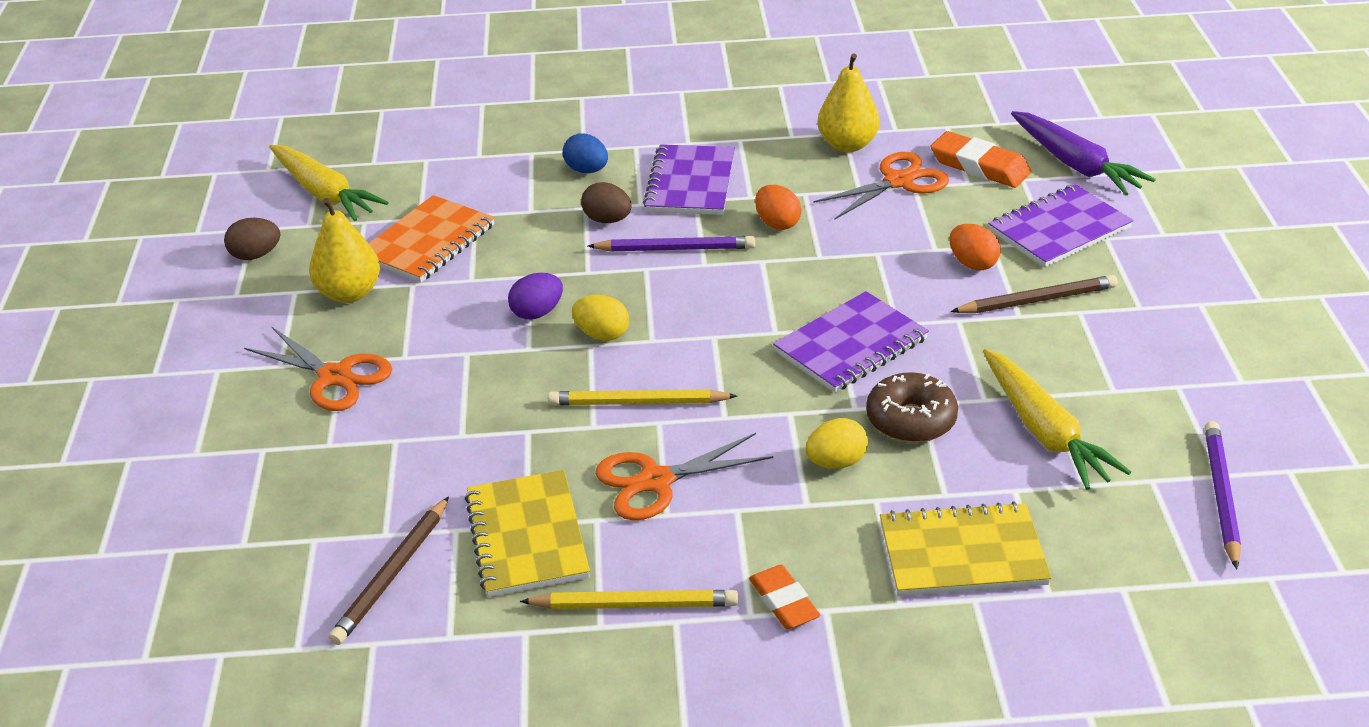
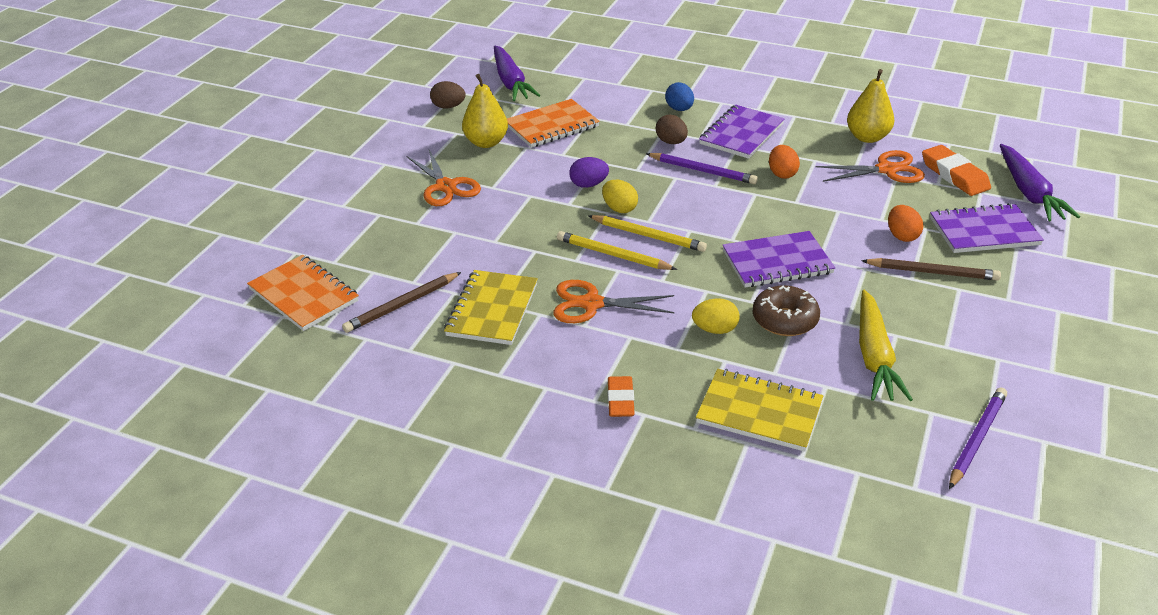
camera: 25 degrees right, 0 degrees up
yellow carrot [269,145,389,221] -> purple carrot [494,46,541,101]
yellow pencil [520,590,738,609] -> yellow pencil moved to [589,215,707,252]
none -> orange notebook [247,255,359,331]

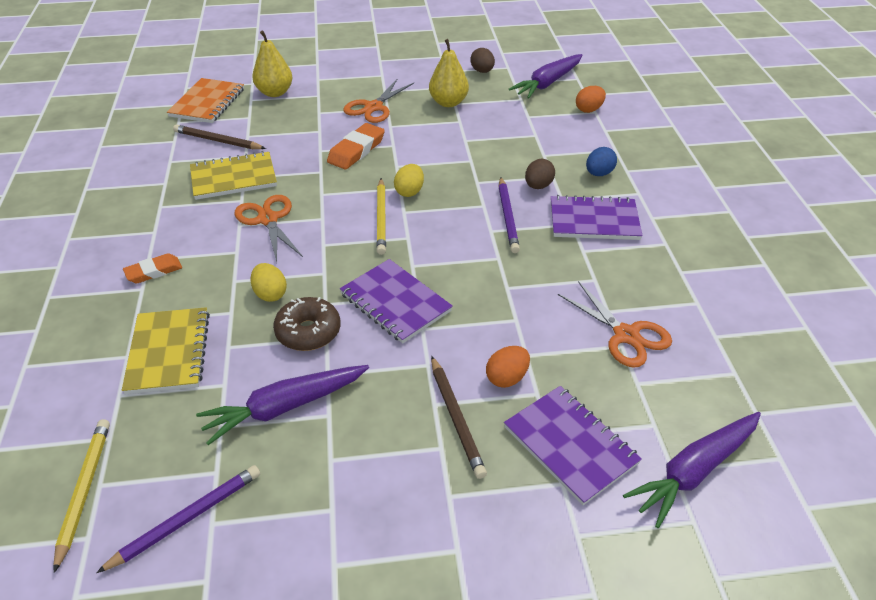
camera: 60 degrees right, 5 degrees up
orange notebook [507,99,600,148] -> none
yellow pencil [557,231,677,270] -> yellow pencil moved to [53,419,110,573]
purple egg [569,157,609,188] -> none
orange egg [769,145,800,179] -> orange egg moved to [576,86,606,113]
yellow pear [847,69,894,143] -> yellow pear moved to [252,31,293,97]
yellow carrot [859,290,913,401] -> purple carrot [196,365,369,445]
orange eraser [922,145,991,196] -> orange eraser moved to [327,123,385,169]
purple pencil [949,387,1007,489] -> purple pencil turned 45 degrees counterclockwise [96,465,260,573]

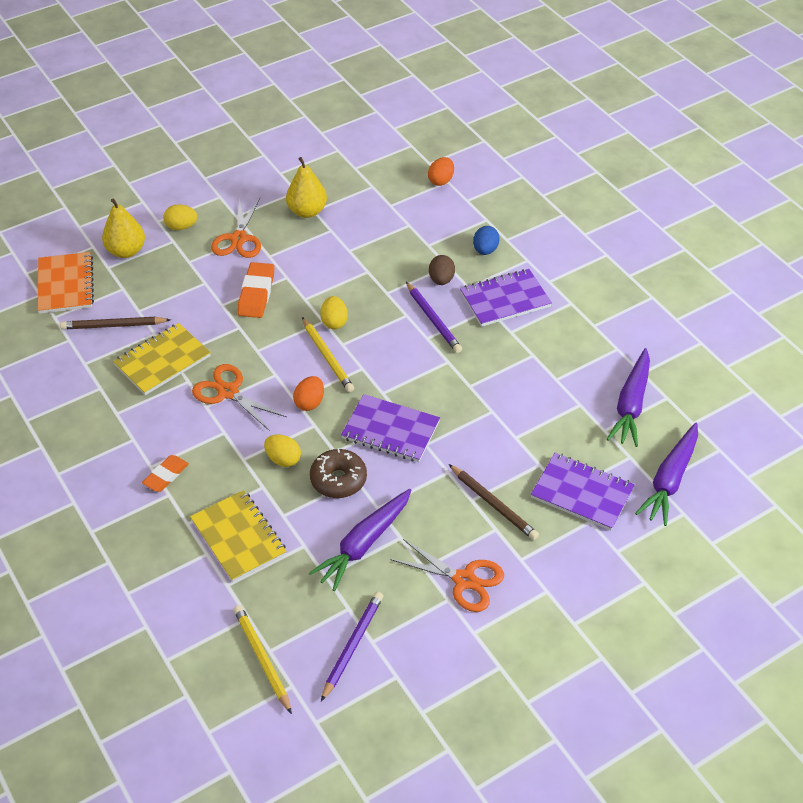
camera: 25 degrees left, 5 degrees up
brown egg [470,48,495,73] -> none
orange egg [486,346,530,388] -> orange egg moved to [293,376,324,411]
purple carrot [509,54,583,99] -> purple carrot moved to [607,348,650,447]
orange scissors [558,281,672,368] -> orange scissors moved to [391,539,504,612]
none -> yellow egg [163,204,198,230]

